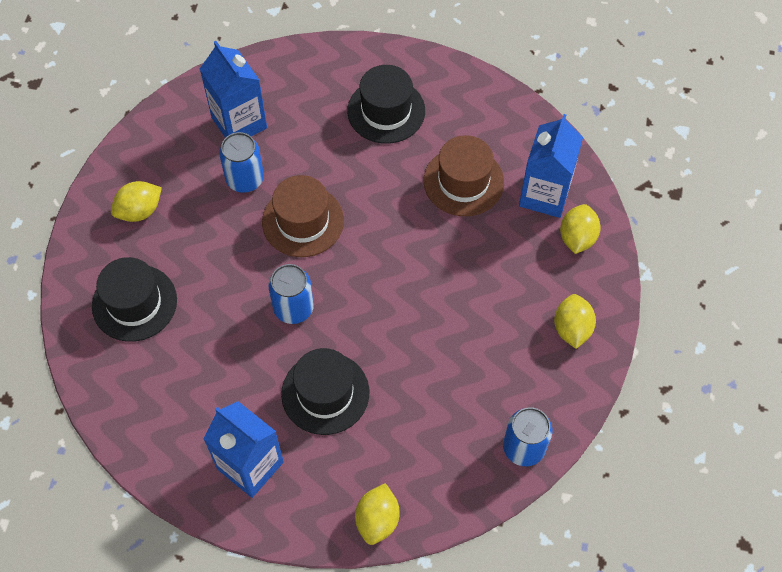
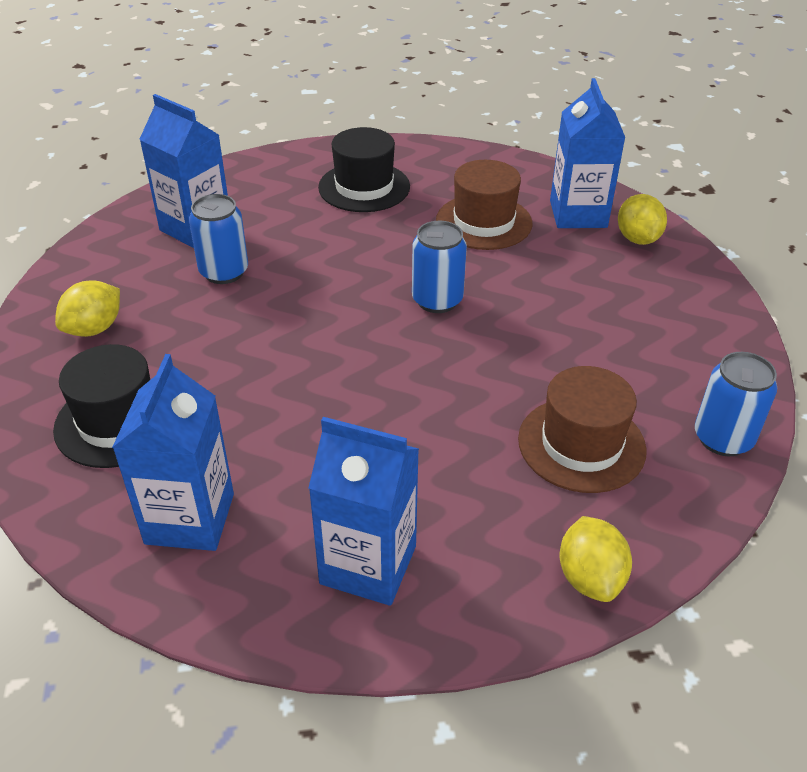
camera: 20 degrees left, 20 degrees down
brown hat [262,175,344,257] -> brown hat moved to [518,366,647,493]
blue can [268,264,314,324] -> blue can moved to [412,221,467,313]
black hat [281,348,369,435] -> none
yellow lemon [554,294,596,349] -> none
none -> blue carton [112,354,234,551]

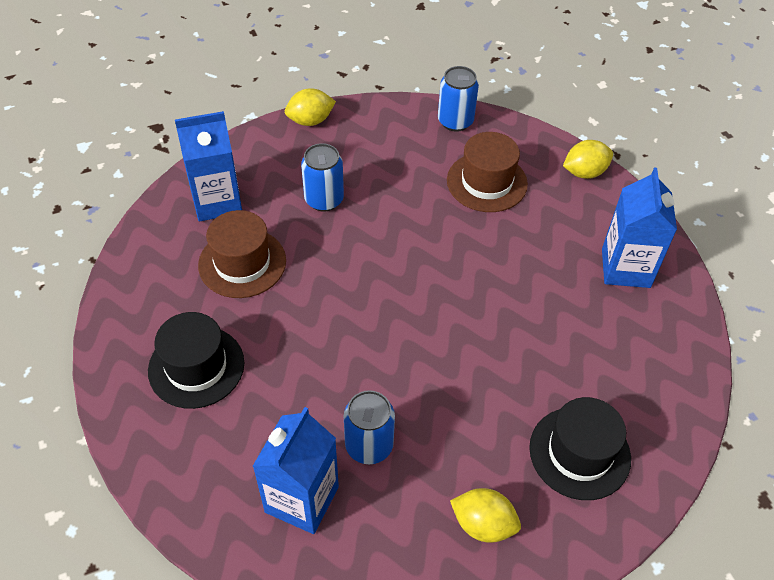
camera: 105 degrees left, 10 degrees up
blue carton [112,354,234,551] -> none
blue can [412,221,467,313] -> blue can moved to [301,143,344,212]
yellow lemon [618,194,667,245] -> yellow lemon moved to [285,88,336,126]

